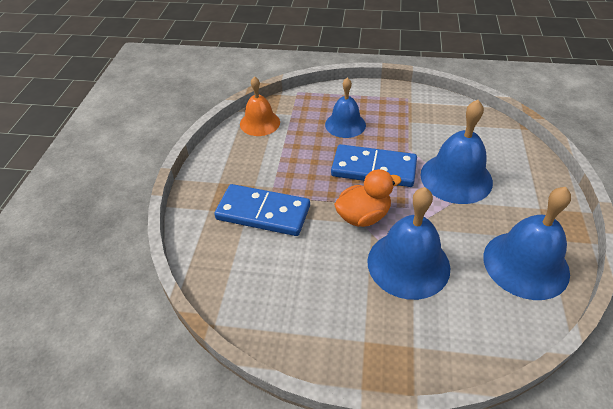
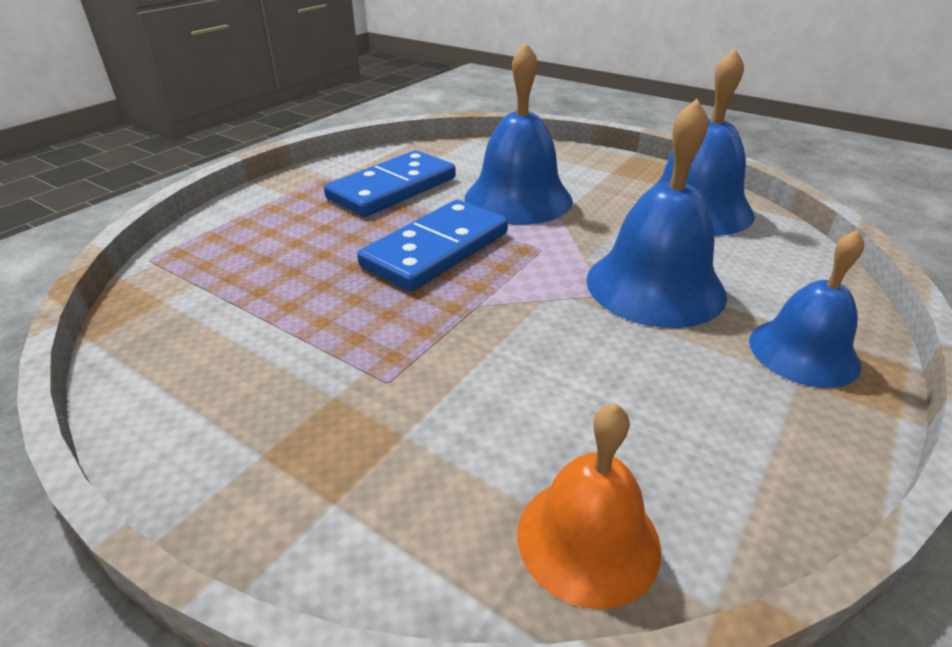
camera: 65 degrees left, 10 degrees down
blue domino [214,184,310,236] -> blue domino moved to [324,150,456,217]
orange bell [240,76,280,136] -> orange bell moved to [518,403,661,609]
blue bell [325,78,366,138] -> blue bell moved to [749,230,864,388]
orange duck [334,169,401,227] -> none

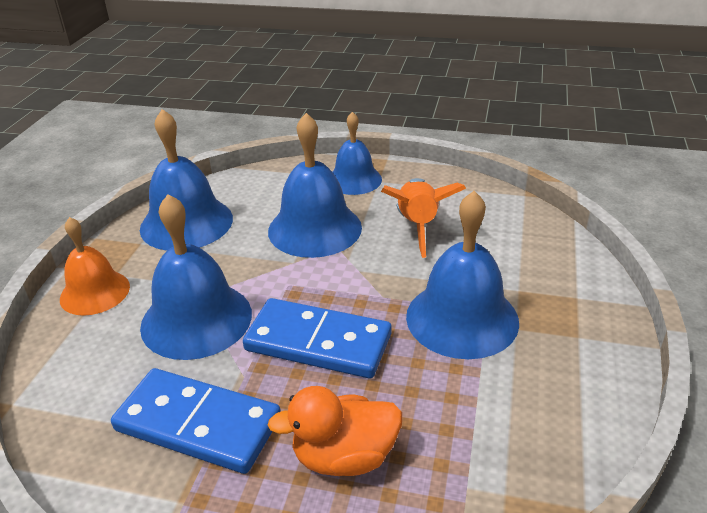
camera: 110 degrees left, 0 degrees up
orange bell [518,403,661,609] -> orange bell moved to [60,217,130,316]
none -> orange duck [268,386,402,476]
none -> orange rocket [381,178,466,258]
none -> blue bell [406,191,519,359]

